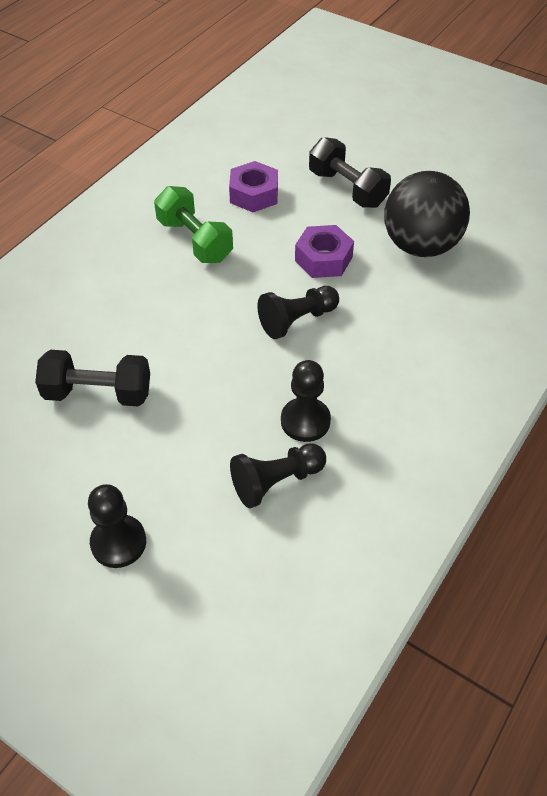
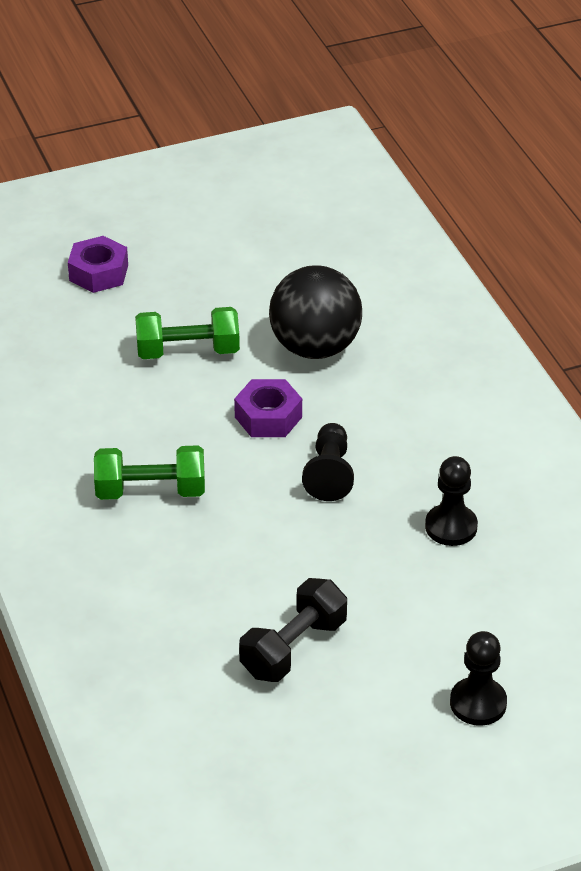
camera: 55 degrees left, 10 degrees down
purple nut [229,161,278,212] -> purple nut moved to [68,236,128,293]
black pawn [230,443,326,508] -> none
black dumbbell [309,137,391,208] -> green dumbbell [135,307,240,359]

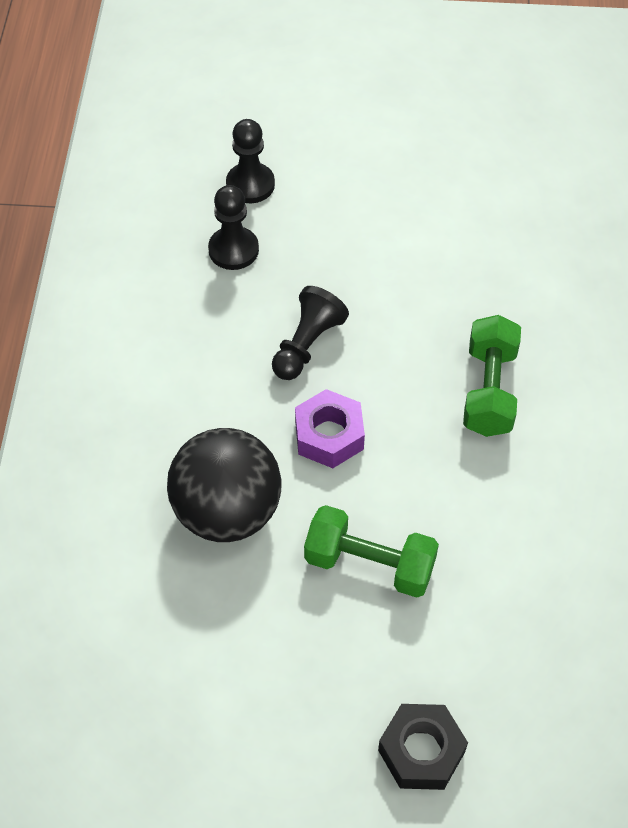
camera: 155 degrees left, 15 degrees up
purple nut [68,236,128,293] -> black nut [378,704,468,790]
green dumbbell [94,445,205,500] -> green dumbbell turned 75 degrees clockwise [463,315,521,437]
black dumbbell [239,578,347,682] -> none
black pawn [450,631,507,726] -> black pawn moved to [226,119,275,203]

